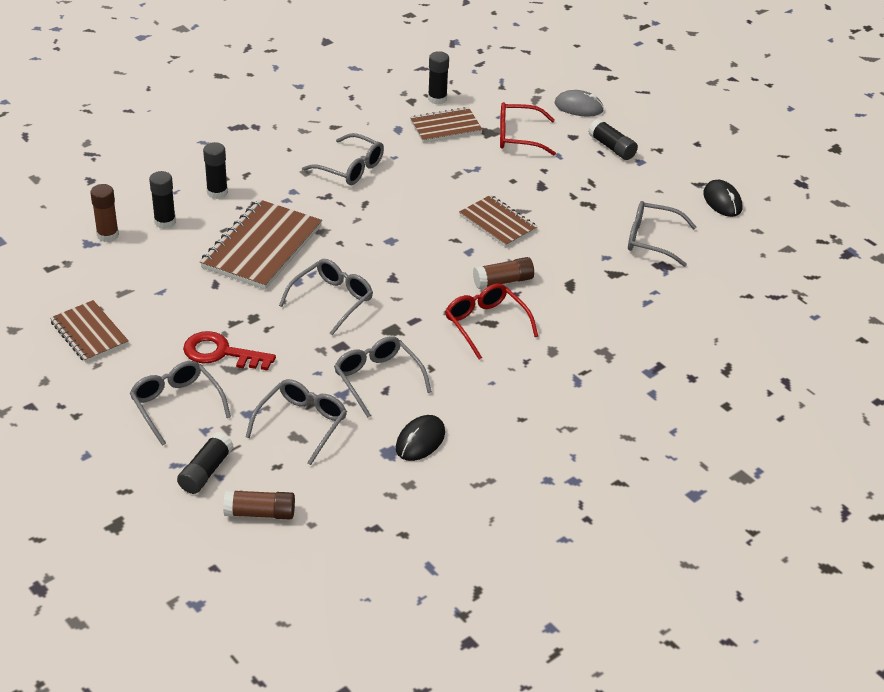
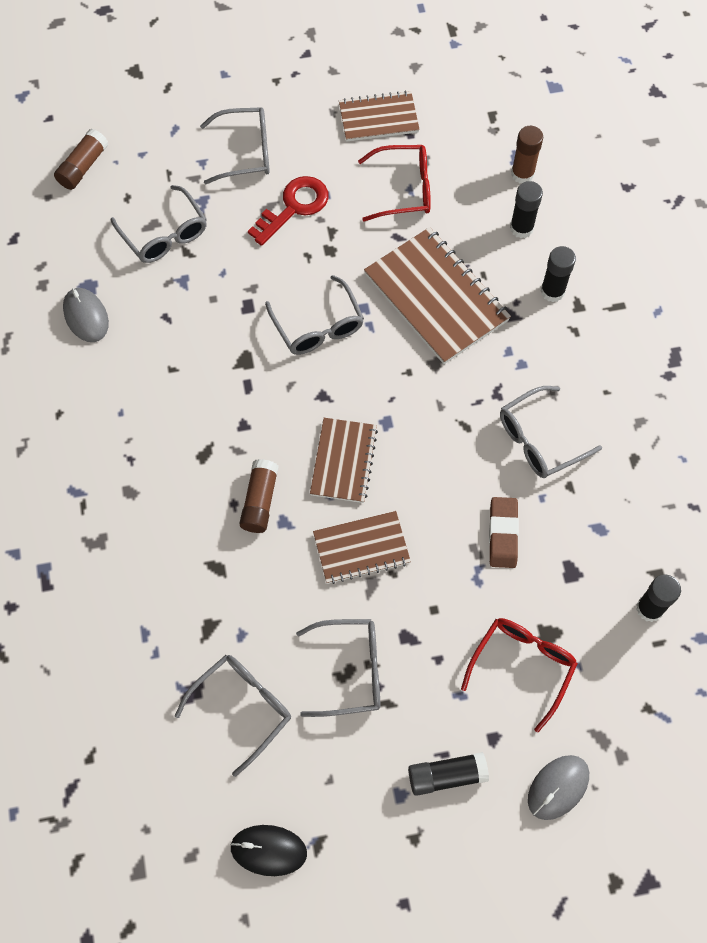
camera: 120 degrees right, 25 degrees up
black glue stick [177,432,234,494] -> none
grey glasses [334,336,432,418] -> grey glasses moved to [296,619,380,717]
black mouse [396,415,445,461] -> grey mouse [63,288,109,342]
brown notebook [410,107,483,143] -> brown notebook moved to [310,418,378,503]
red glasses [445,283,538,360] -> red glasses moved to [358,145,431,221]
none -> brown eraser [489,497,519,568]

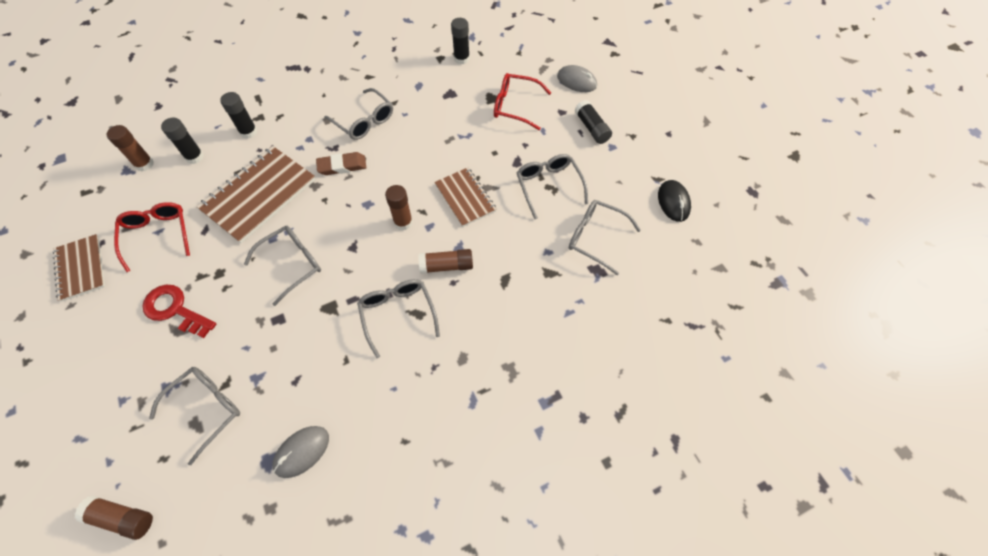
camera: 105 degrees left, 5 degrees down
grey glasses [200,107,270,184] -> grey glasses moved to [357,279,440,358]
brown notebook [310,418,378,503] -> brown glue stick [385,185,413,230]
brown eraser [489,497,519,568] -> brown eraser moved to [316,152,366,175]

